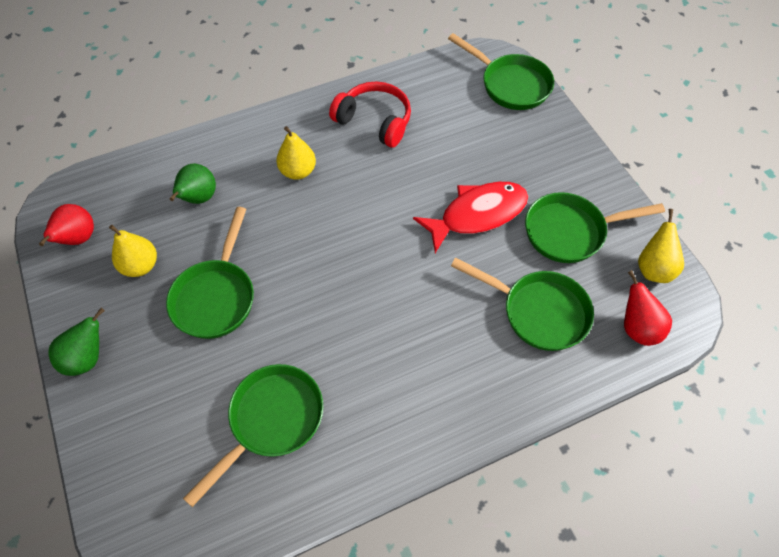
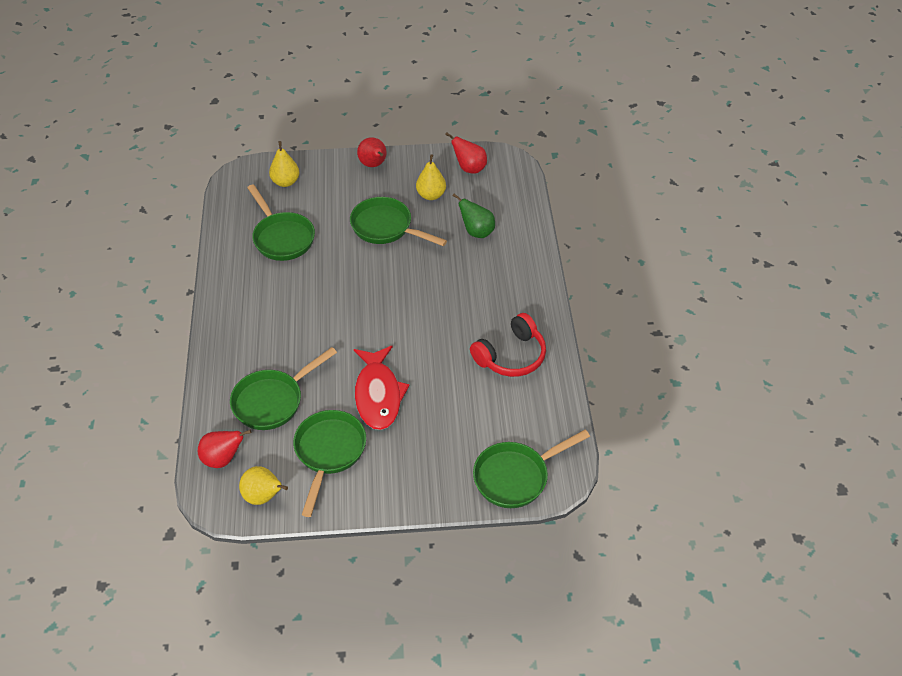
camera: 110 degrees right, 10 degrees down
green pear [48,308,105,376] -> red pear [357,137,386,167]
yellow pear [276,126,316,180] -> yellow pear moved to [269,141,299,187]

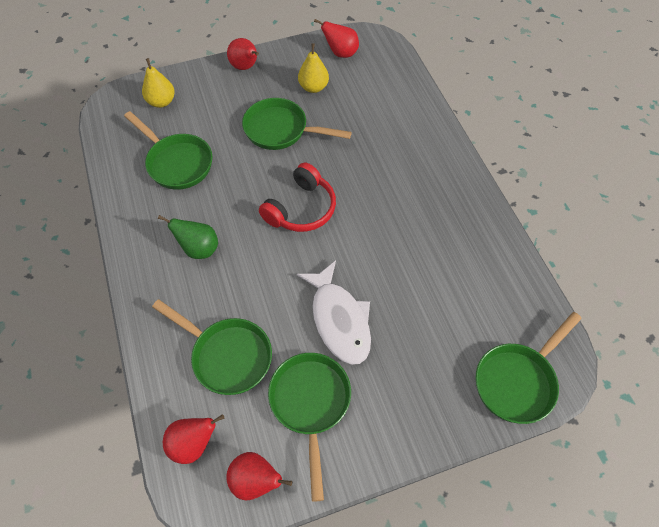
camera: 15 degrees left, 10 degrees up
green pan [230,347,337,430] -> green pan turned 90 degrees counterclockwise [152,299,272,395]
yellow pear [239,466,288,505] -> red pear [226,452,292,500]
red fish [354,346,410,430] -> white fish [297,260,371,365]
green pear [453,193,495,238] -> green pear moved to [158,215,218,259]
red headphones [470,313,546,377] -> red headphones moved to [259,163,336,232]

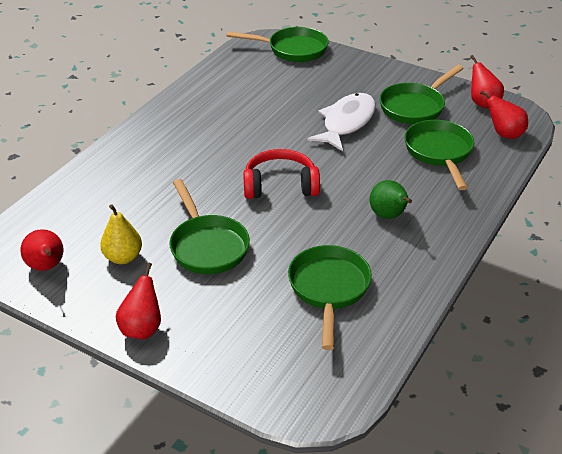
camera: 130 degrees left, 20 degrees down
yellow pear [142,58,175,108] -> none

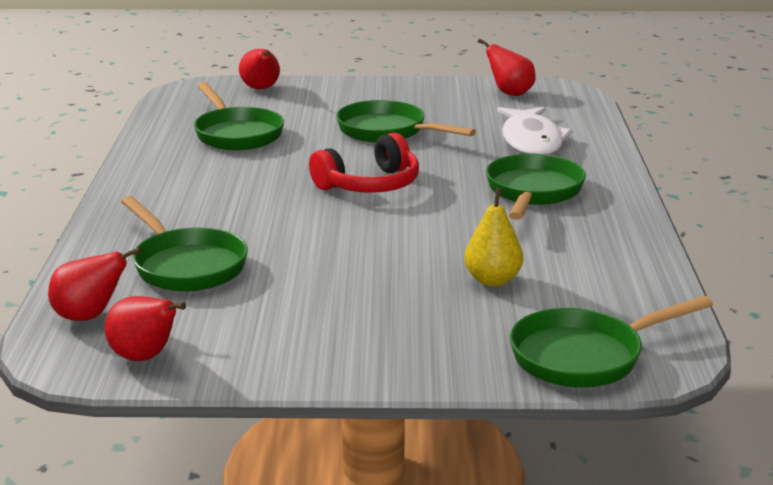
camera: 150 degrees right, 15 degrees down
yellow pear [100,204,142,264] -> yellow pear moved to [464,188,523,286]
red pear [116,263,161,339] -> red pear moved to [239,49,280,89]
white fish [307,93,376,151] -> white fish moved to [497,107,573,155]
green pear [370,180,412,219] -> none
green pan [379,65,464,124] -> green pan moved to [486,154,586,220]

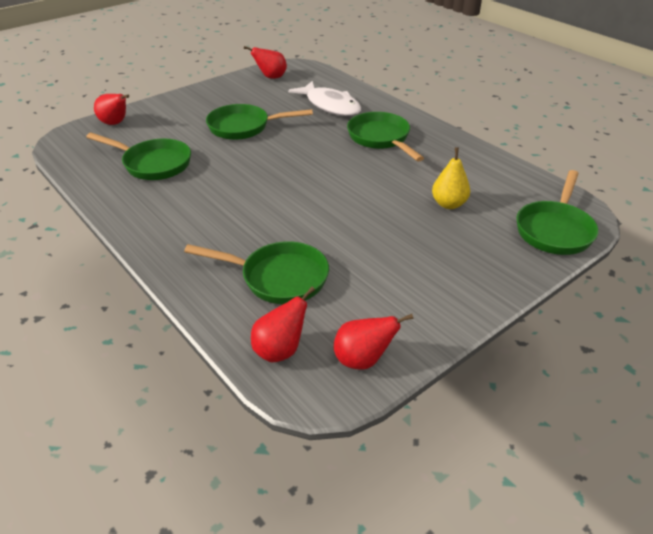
camera: 40 degrees left, 15 degrees up
red headphones [309,133,419,193] -> none

